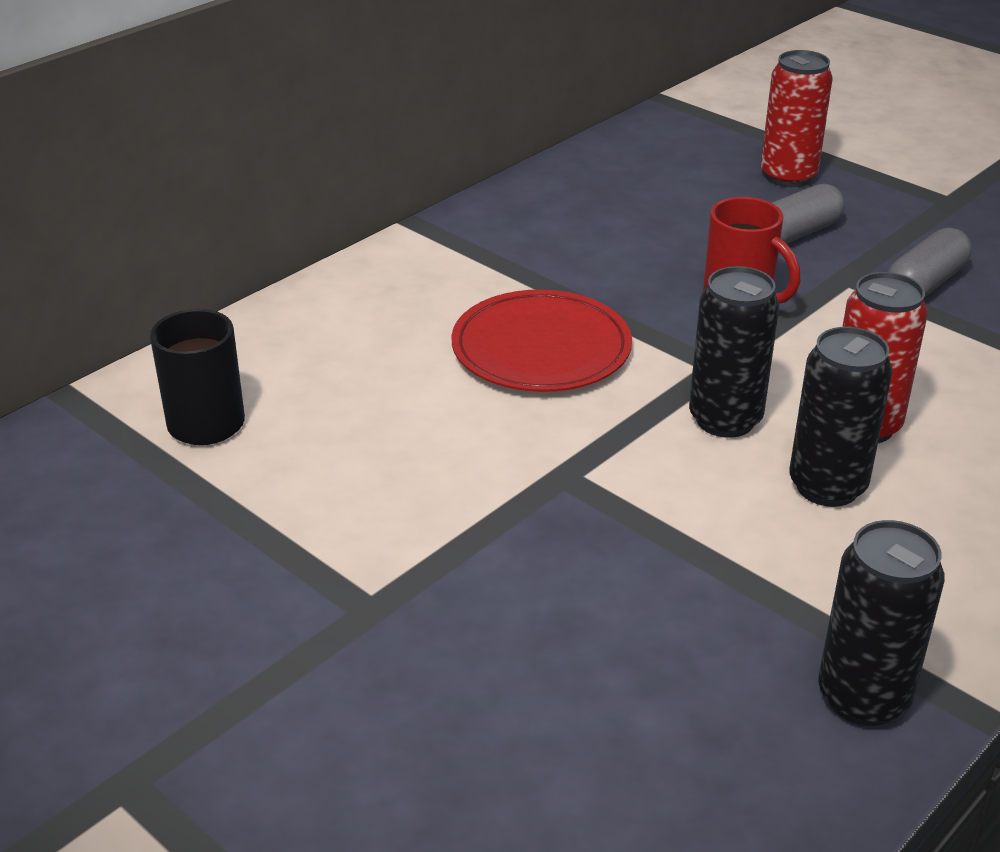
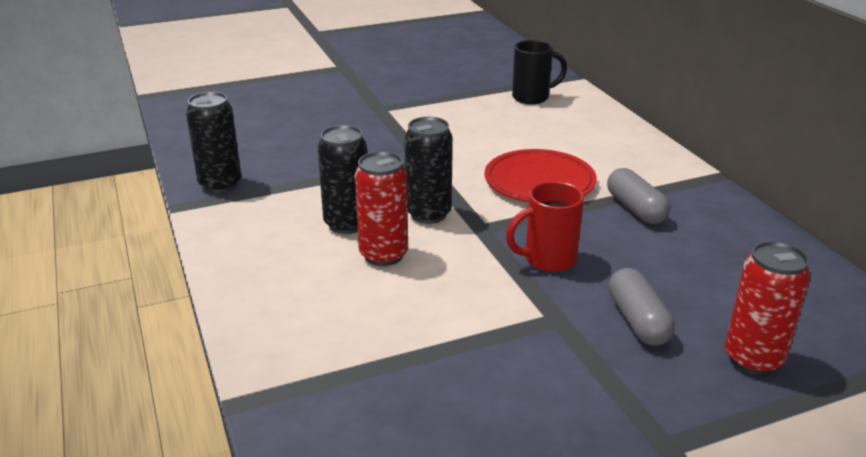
camera: 115 degrees right, 5 degrees down
grey capsule [888,227,972,298] -> grey capsule moved to [607,168,670,224]

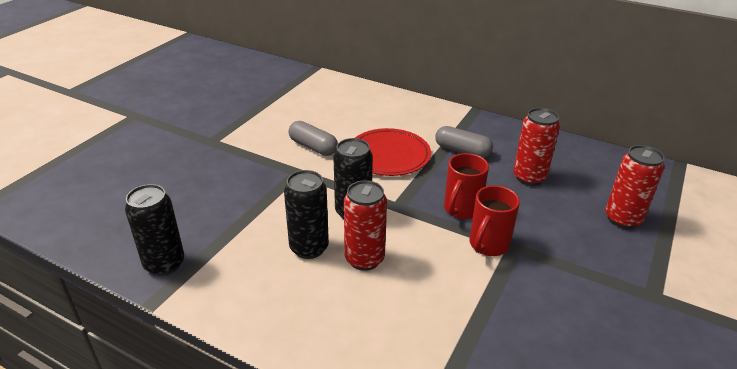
camera: 40 degrees left, 5 degrees up
black mug [512,40,567,104] -> none
grey capsule [609,268,675,346] -> grey capsule moved to [289,121,338,156]
none -> red mug [469,185,520,256]
none -> red can [513,108,560,186]

